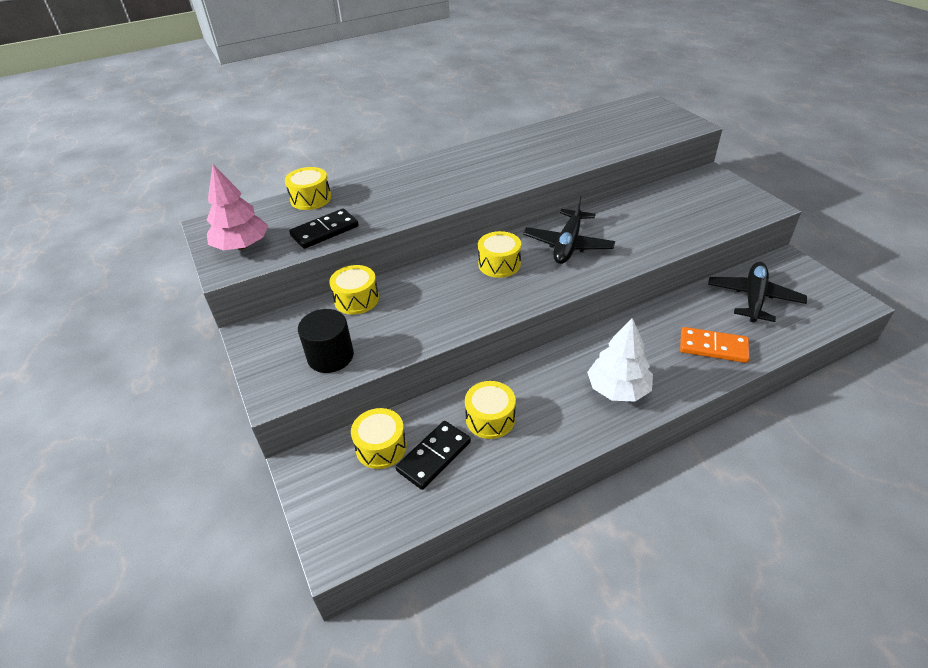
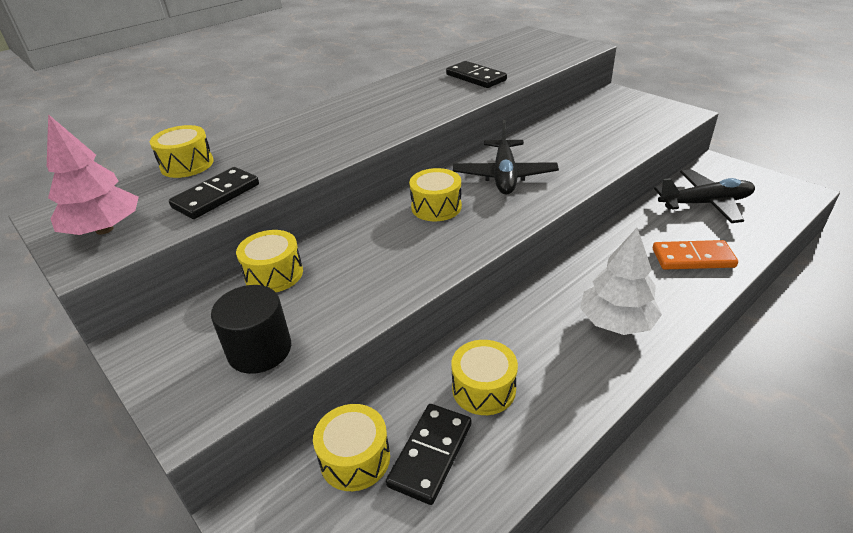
camera: 15 degrees left, 5 degrees down
black plane [708,262,807,322] -> black plane turned 75 degrees clockwise [654,169,755,223]
none -> black domino [446,61,507,88]

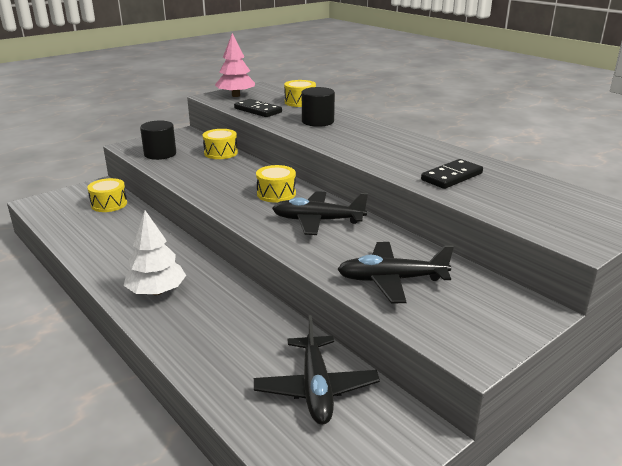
camera: 90 degrees right, 10 degrees down
black domino [386,404,471,505] -> none
yellow drum [451,340,518,415] -> none
orange domino [653,240,738,270] -> none
none -> black cylinder [302,87,335,127]
none -> black plane [337,242,454,303]

